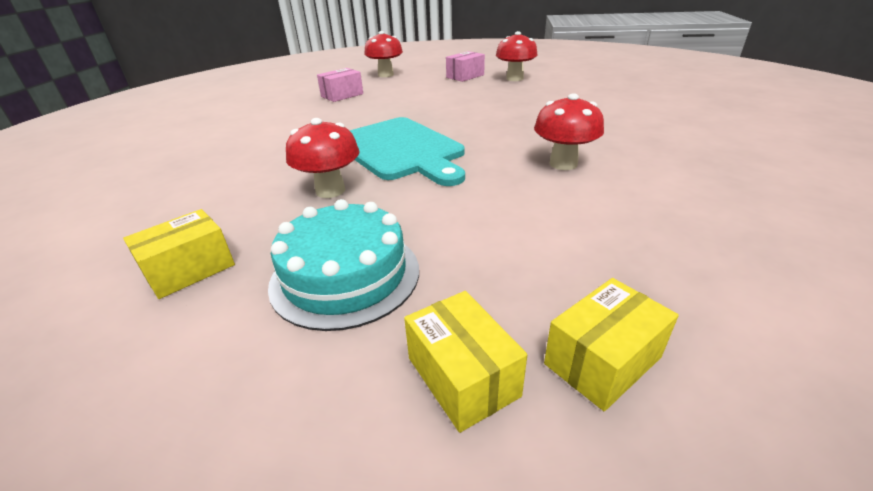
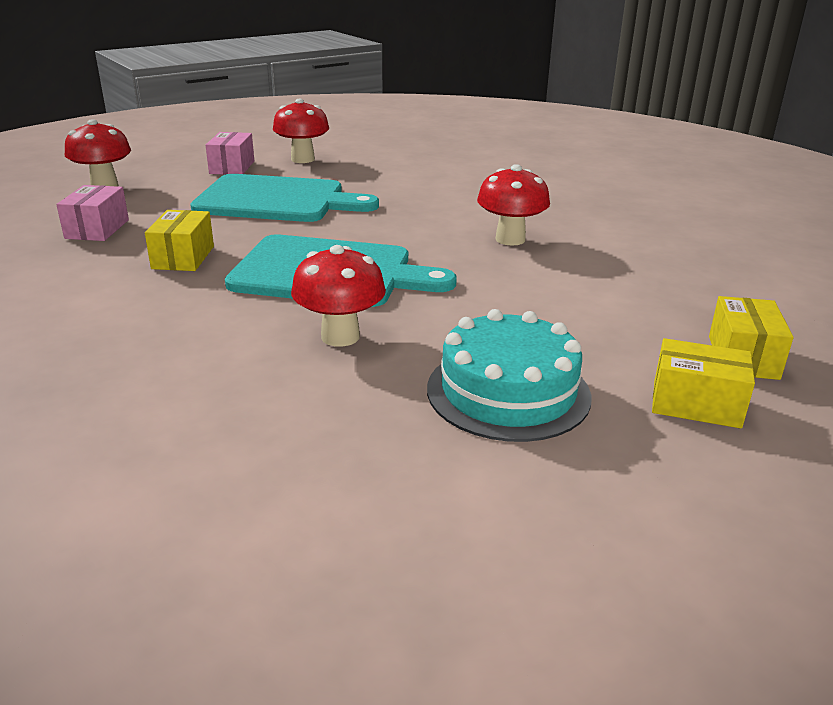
camera: 45 degrees left, 5 degrees down
yellow box [123,209,235,299] -> yellow box moved to [145,210,214,271]
none -> turquoise cutting board [190,174,379,222]

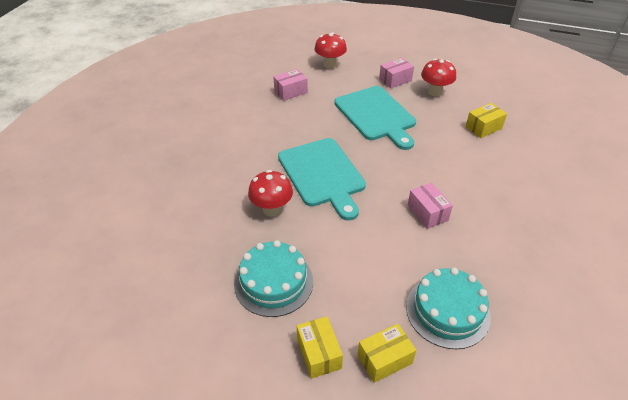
camera: 55 degrees right, 15 degrees up
yellow box [145,210,214,271] -> yellow box moved to [465,103,507,138]
red mushroom [477,164,550,246] -> pink box [408,183,453,229]
none -> turquoise cake [406,267,491,349]

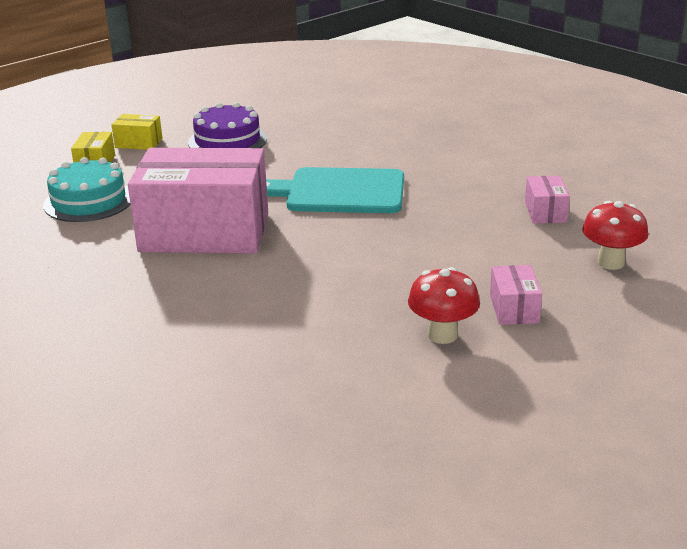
camera: 120 degrees right, 15 degrees down
turquoise cake [234,240,313,317] -> purple cake [188,102,267,148]
red mushroom [248,170,293,217] -> none
turquoise cutting board [334,86,416,150] -> none
pink box [408,183,453,229] -> pink box [128,148,268,254], size x2.46
yellow box [465,103,507,138] -> none

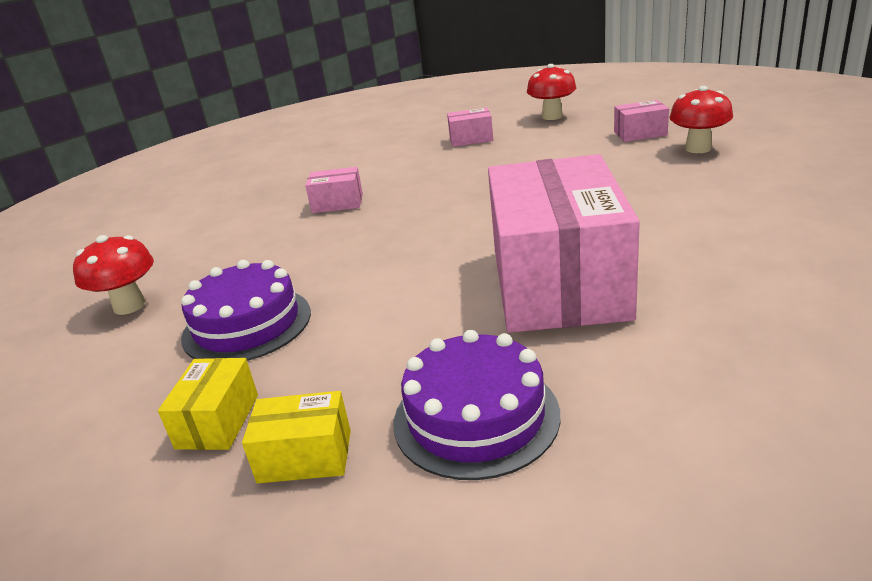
camera: 90 degrees left, 0 degrees up
turquoise cake [43,157,131,222] -> purple cake [394,330,560,480]
turquoise cutting board [266,167,404,213] -> none
none -> red mushroom [73,235,154,315]
none -> pink box [305,167,363,213]

